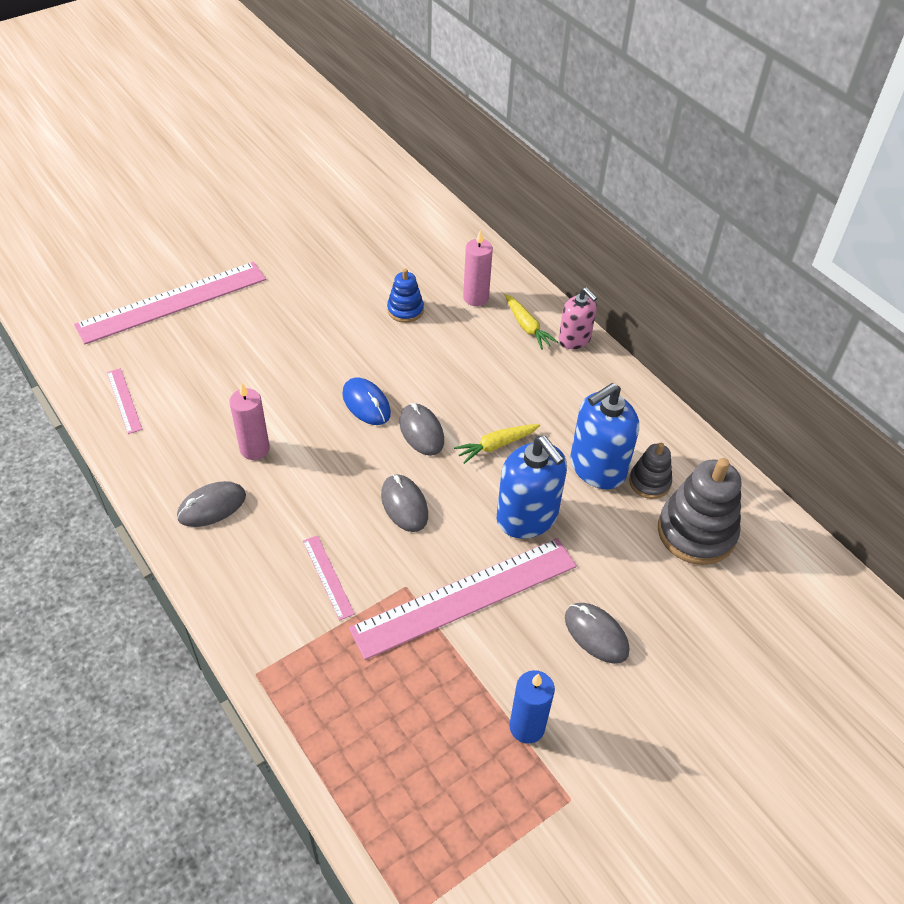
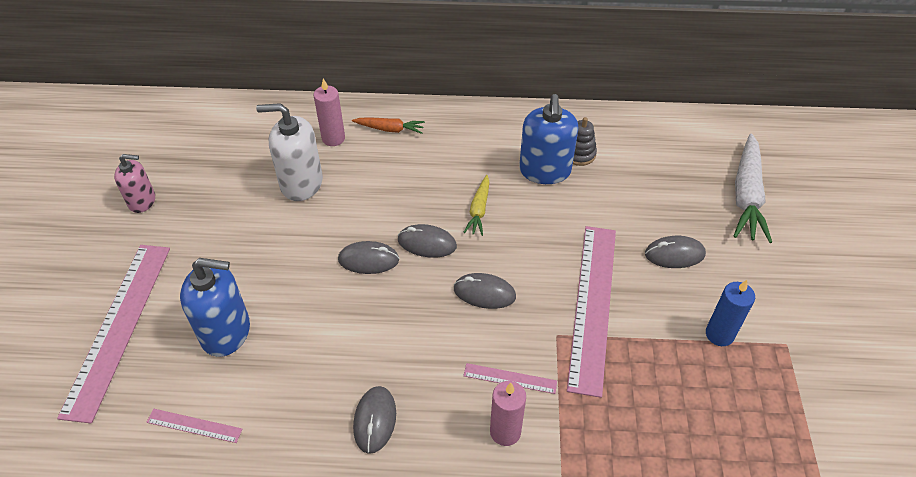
camera: 50 degrees left, 0 degrees up
pink candle [229,384,270,460] -> pink candle moved to [490,381,526,446]
blue mouse [342,378,391,425] -> grey mouse [338,241,399,274]
blue stacking toy [387,268,424,323] -> white soap dispenser [256,103,323,201]
blue soap dispenser [497,436,567,539] -> blue soap dispenser moved to [180,258,250,357]
yellow carrot [505,294,558,350] -> orange carrot [352,118,425,134]
pink soap dispenser [559,287,597,349] -> pink soap dispenser moved to [114,154,155,213]
grey stacking toy [658,458,741,565] -> none
none -> white carrot [733,133,772,243]

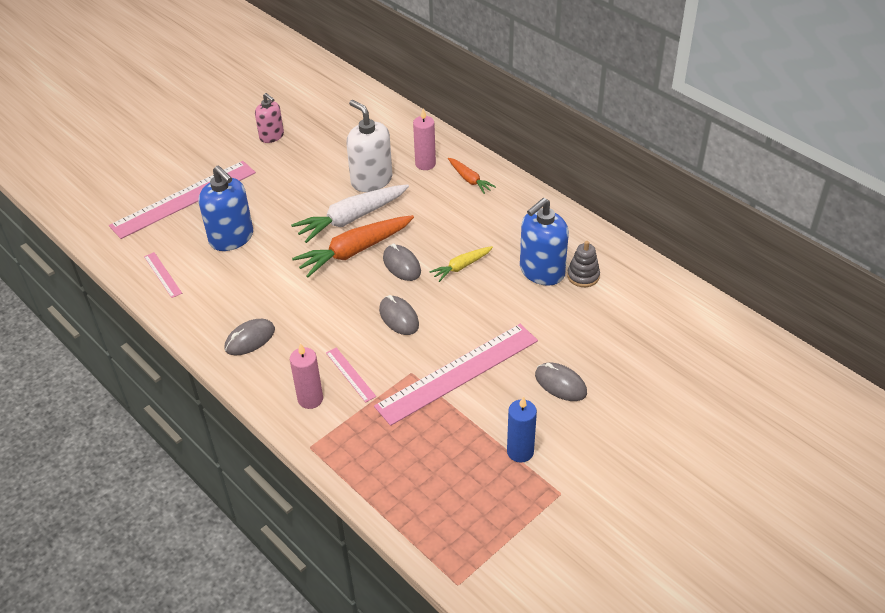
camera: 45 degrees right, 5 degrees down
grey mouse [338,241,399,274] -> orange carrot [292,215,414,277]
white carrot [733,133,772,243] -> white carrot moved to [291,184,409,243]

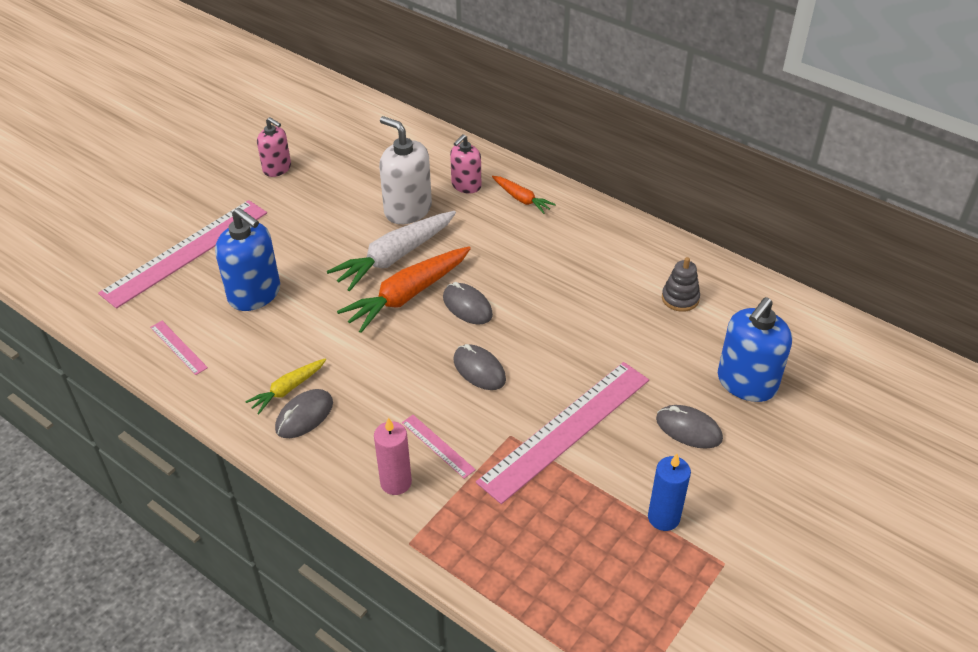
camera: 10 degrees left, 0 degrees up
pink candle [413,109,436,170] -> pink soap dispenser [450,134,481,194]
yellow carrot [429,246,493,282] -> yellow carrot moved to [245,359,326,414]
blue soap dispenser [520,198,569,286] -> blue soap dispenser moved to [718,297,792,402]

